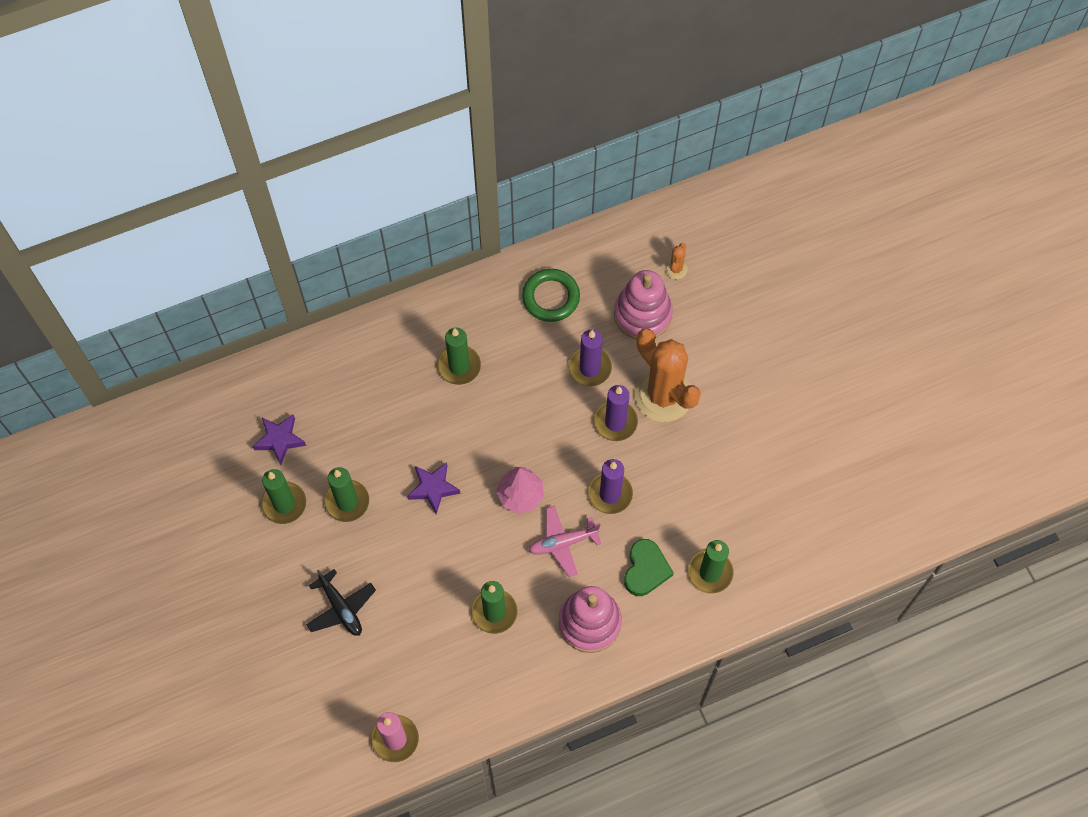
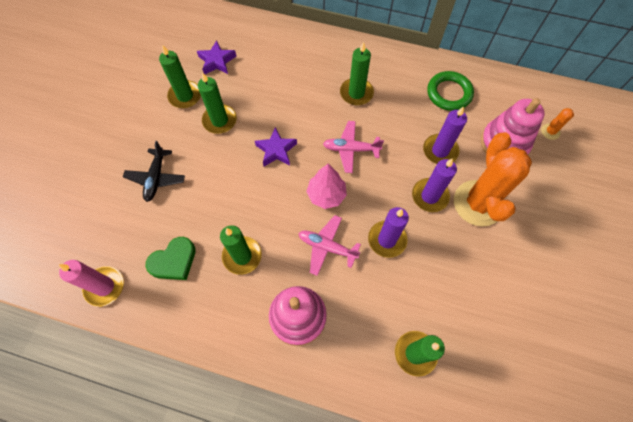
camera: 40 degrees right, 0 degrees up
green heart [624,539,674,596] -> green heart moved to [145,237,196,280]
none -> pink plane [323,121,384,173]

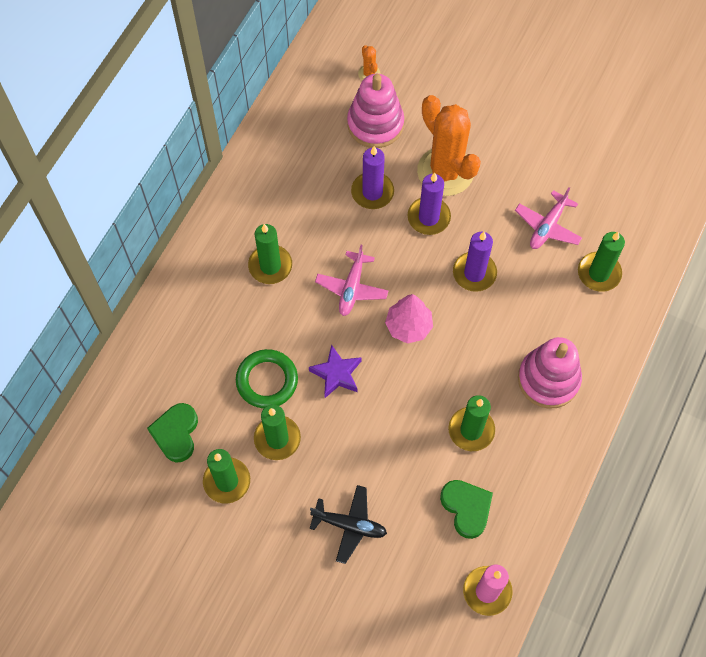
camera: 80 degrees left, 0 degrees up
purple star [197,40,236,74] -> green heart [147,403,198,463]
pink plane [298,215,361,276] -> pink plane moved to [515,187,582,249]
green ring [427,71,474,111] -> green ring moved to [236,349,298,408]
orange cactus [454,133,532,226] -> orange cactus turned 45 degrees clockwise [417,95,481,196]

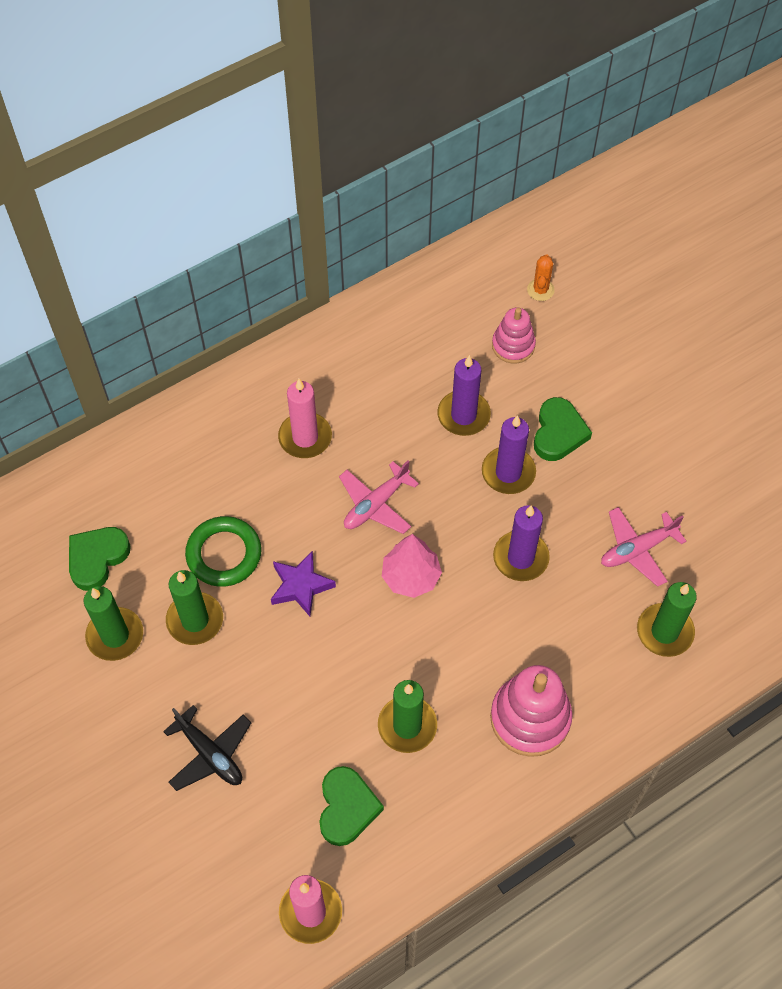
camera: 30 degrees right, 5 degrees down
green candle [248,224,292,284] -> pink candle [278,379,332,458]
pink stacking toy [347,74,404,148] -> pink stacking toy [492,308,536,363], size x0.62
orange cactus [417,95,481,196] -> green heart [534,397,592,461]

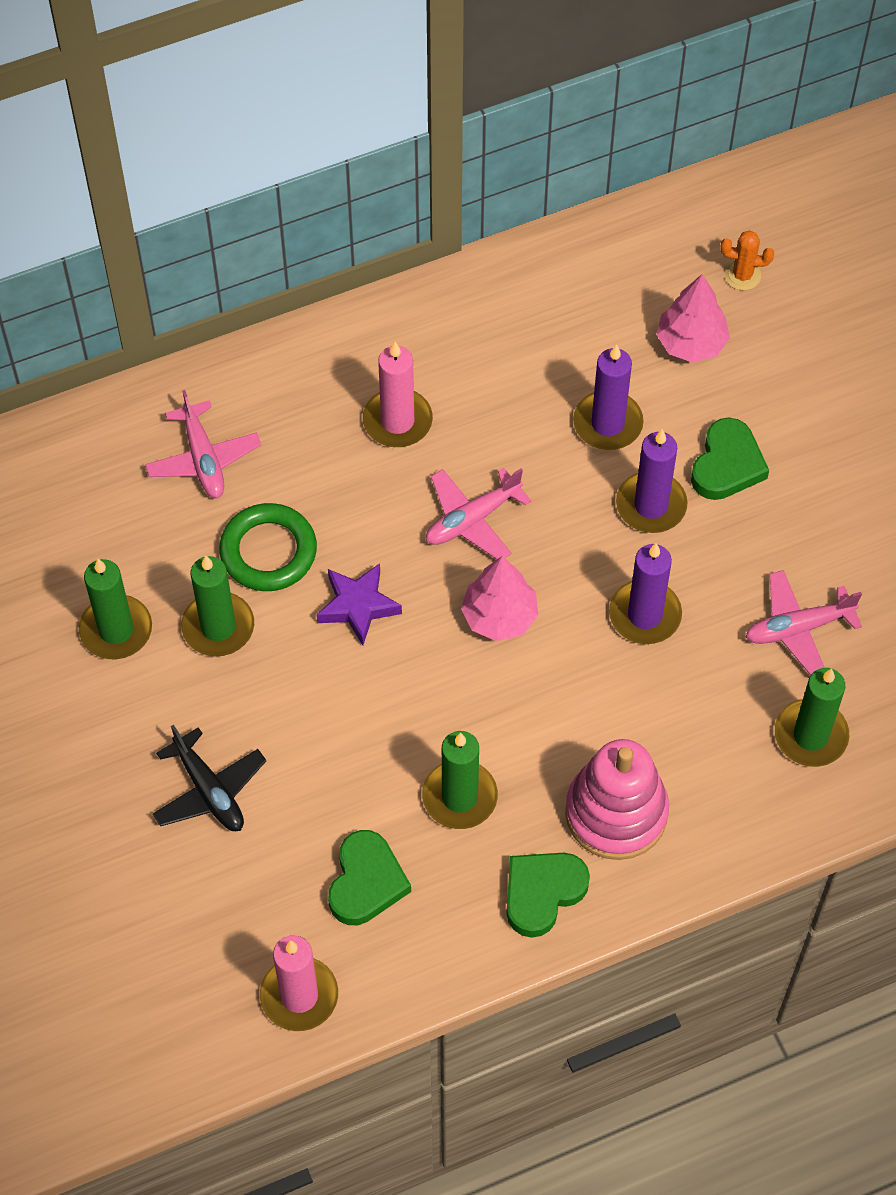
camera: 10 degrees right, 0 degrees up
green heart [69,527,131,591] -> green heart moved to [506,853,590,938]
pink stacking toy [492,308,536,363] -> pink tree [657,274,730,363]
orange cactus [527,254,555,301] -> orange cactus turned 75 degrees clockwise [721,231,774,290]
none -> pink plane [145,390,261,498]

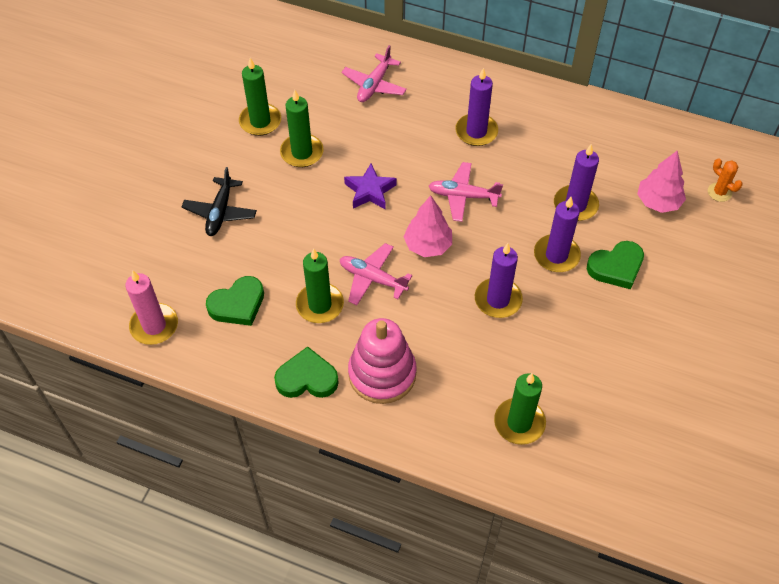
camera: 45 degrees right, 5 degrees down
green ring [219,503,317,591] -> none
pink candle [363,342,433,447] -> purple candle [455,68,498,146]
pink plane [746,570,862,675] -> pink plane moved to [340,243,412,305]

